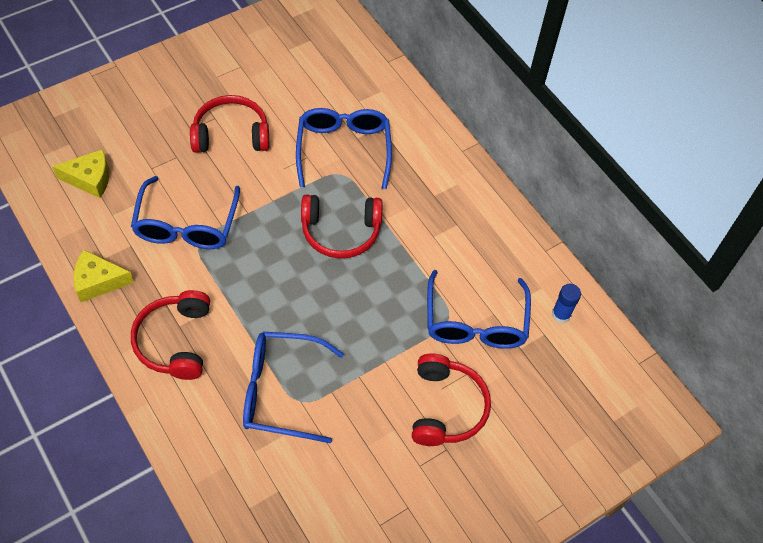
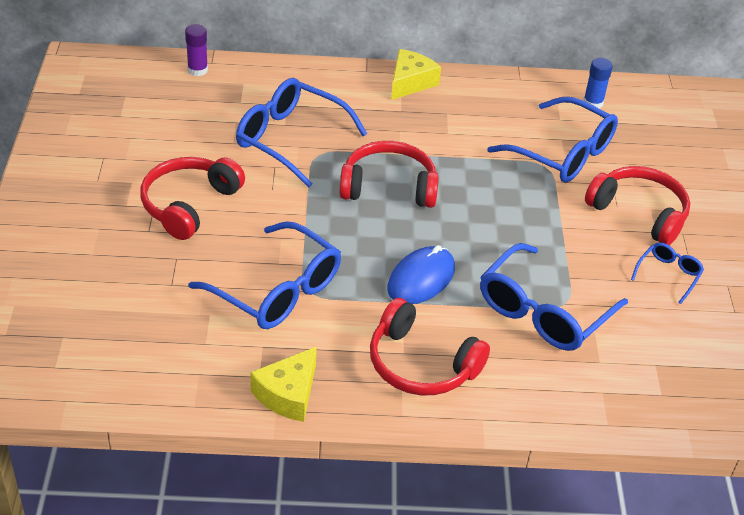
camera: 55 degrees left, 15 degrees down
yellow cheese [52,149,109,198] -> yellow cheese moved to [391,49,441,100]
red headphones [301,194,383,259] -> red headphones turned 120 degrees counterclockwise [339,141,439,208]
none -> purple glue stick [185,24,208,76]
none -> blue mouse [387,245,455,304]
none -> blue glasses [631,242,704,304]

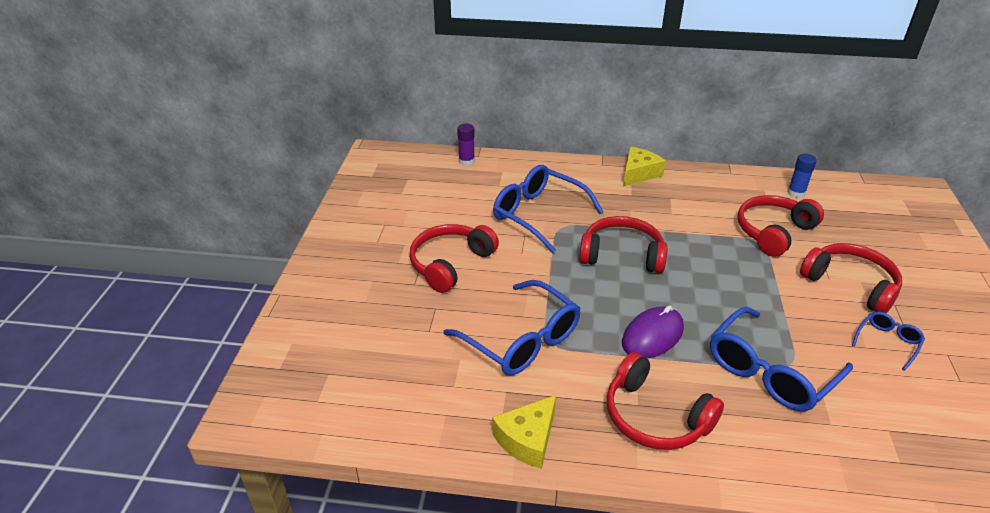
camera: 10 degrees right, 5 degrees down
blue mouse [387,245,455,304] -> purple mouse [622,305,684,358]
blue glasses [487,97,618,183] -> red headphones [737,195,824,257]

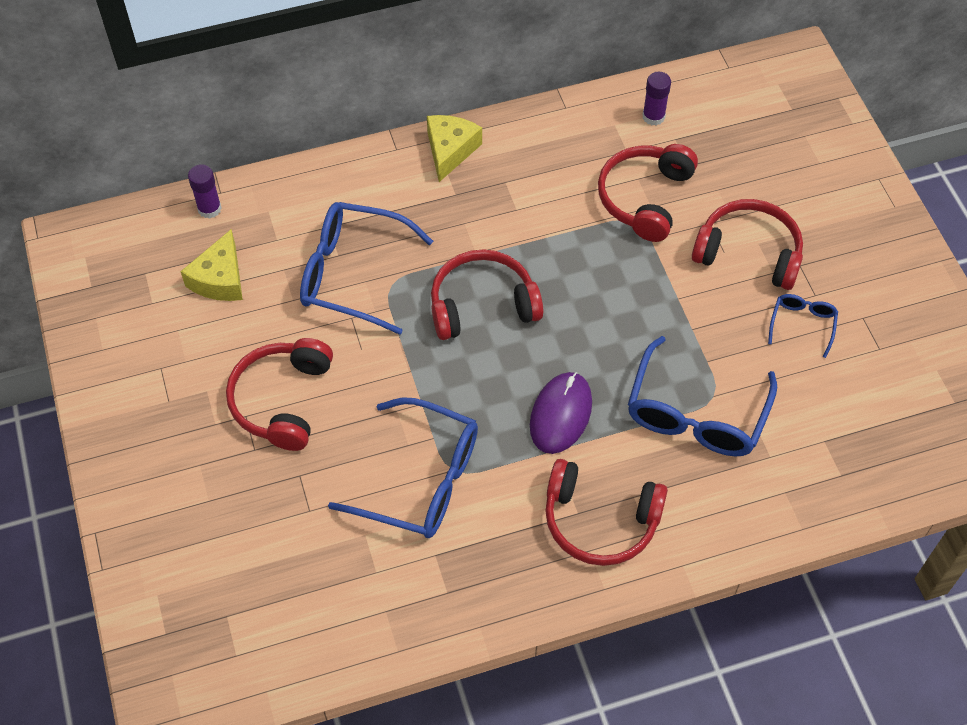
camera: 25 degrees left, 20 degrees up
yellow cheese [492,395,556,469] -> yellow cheese moved to [180,229,243,301]
blue glue stick [787,154,817,198] -> purple glue stick [642,72,671,126]

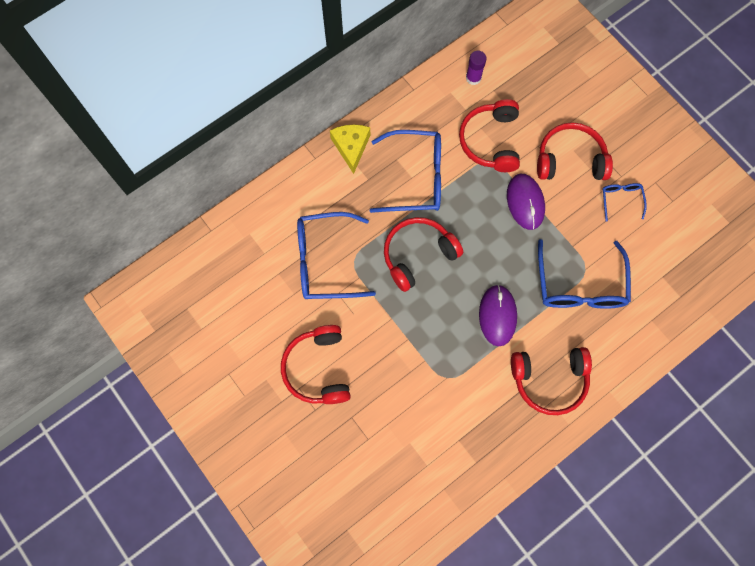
camera: 20 degrees left, 15 degrees up
yellow cheese [180,229,243,301] -> none
purple glue stick [188,164,222,219] -> none
blue glasses [328,397,478,538] -> blue glasses moved to [370,130,441,213]
none -> purple mouse [507,174,545,230]

